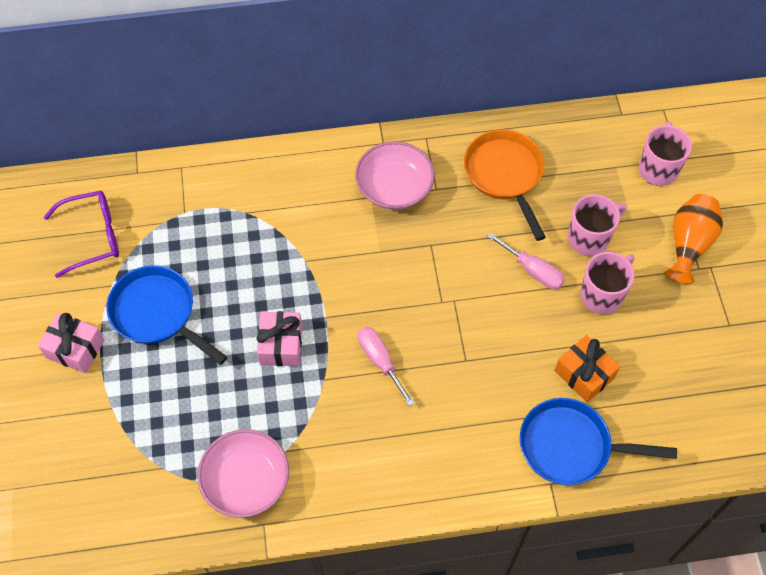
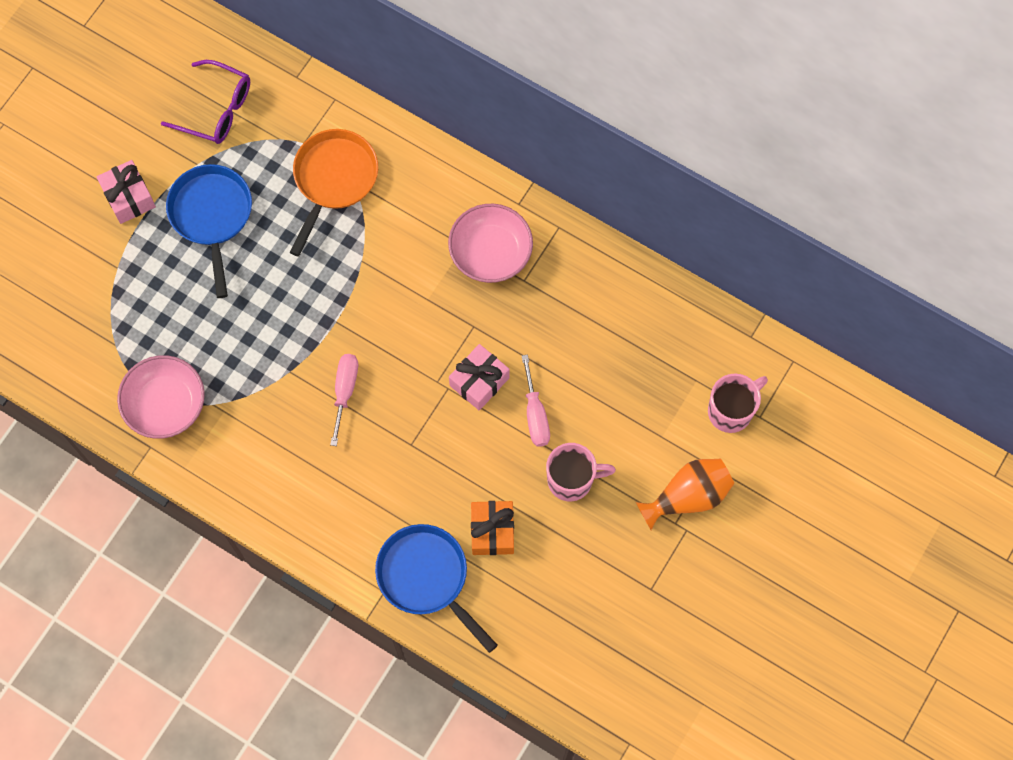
camera: 40 degrees right, 10 degrees up
pink gift [256,311,302,366] -> pink gift moved to [449,344,510,411]
orange pan [464,130,546,241] -> orange pan moved to [289,129,378,257]
pink mug [568,194,626,256] -> none

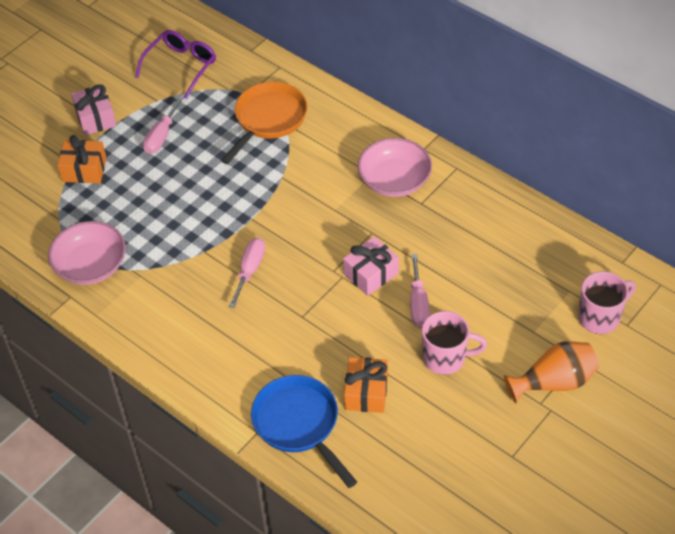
camera: 10 degrees right, 20 degrees down
purple glasses [161,60,250,144] -> purple glasses turned 90 degrees counterclockwise [135,30,216,99]
blue pan [166,164,252,298] -> pink screwdriver [143,96,184,154]
none -> orange gift [57,135,107,183]

